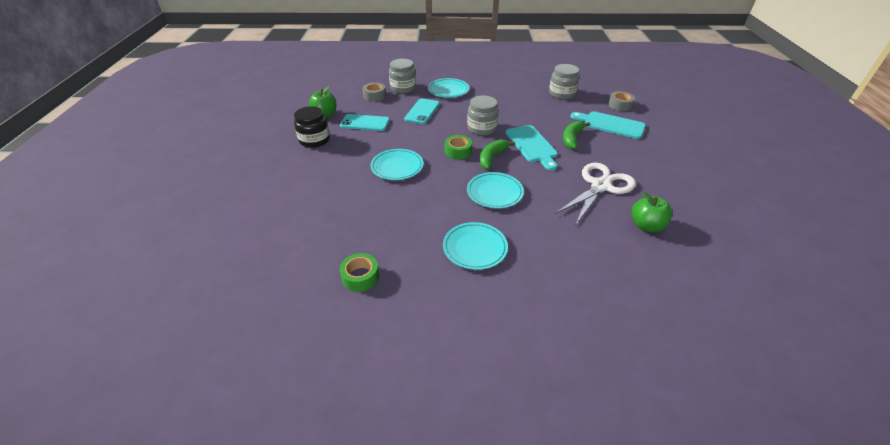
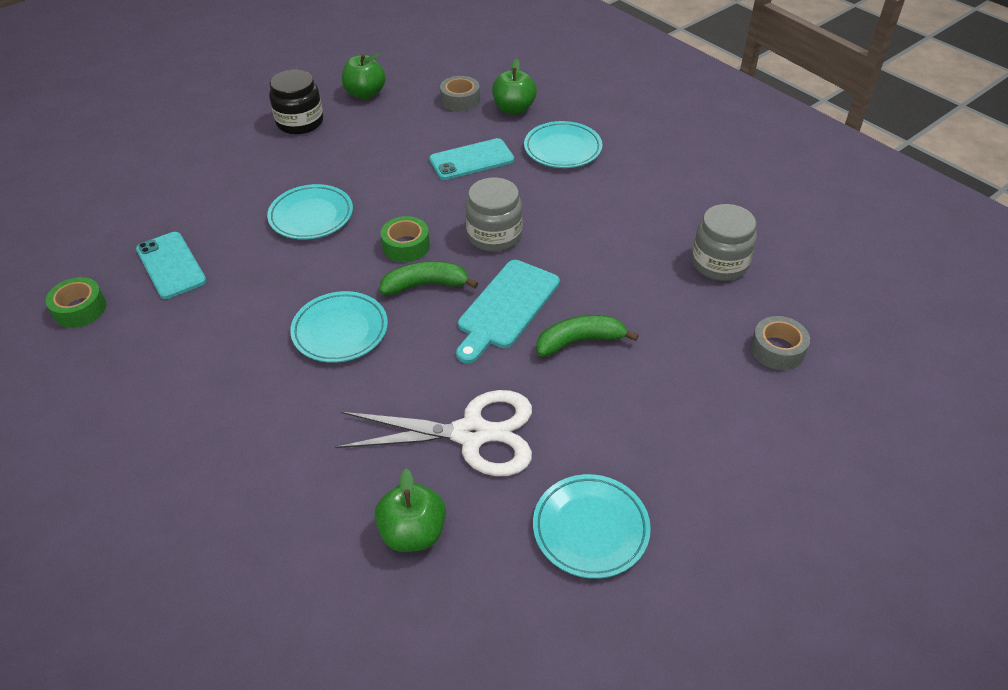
camera: 50 degrees right, 5 degrees up
turquoise phone [340,114,390,131] -> turquoise phone moved to [136,232,206,299]
grey jar [389,59,416,93] -> green apple [492,59,537,114]
turquoise plate [443,222,508,270] -> turquoise plate moved to [533,474,651,579]
turquoise cutting board [570,111,646,139] -> none

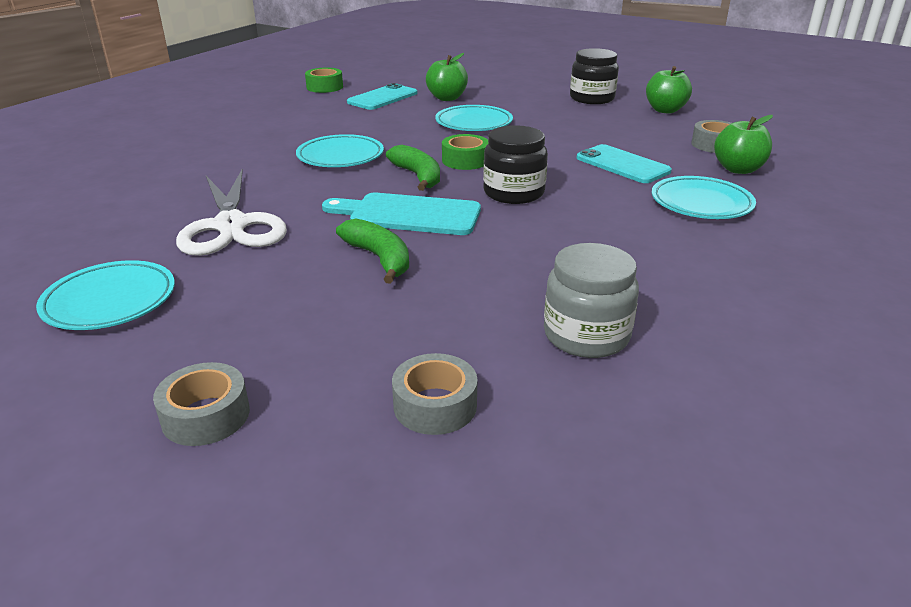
camera: 70 degrees right, 15 degrees down
green apple [375,469,446,552] -> green apple moved to [426,53,468,101]
grey jar [465,177,523,252] -> black jar [483,125,548,204]
none -> grey tape [153,362,250,446]

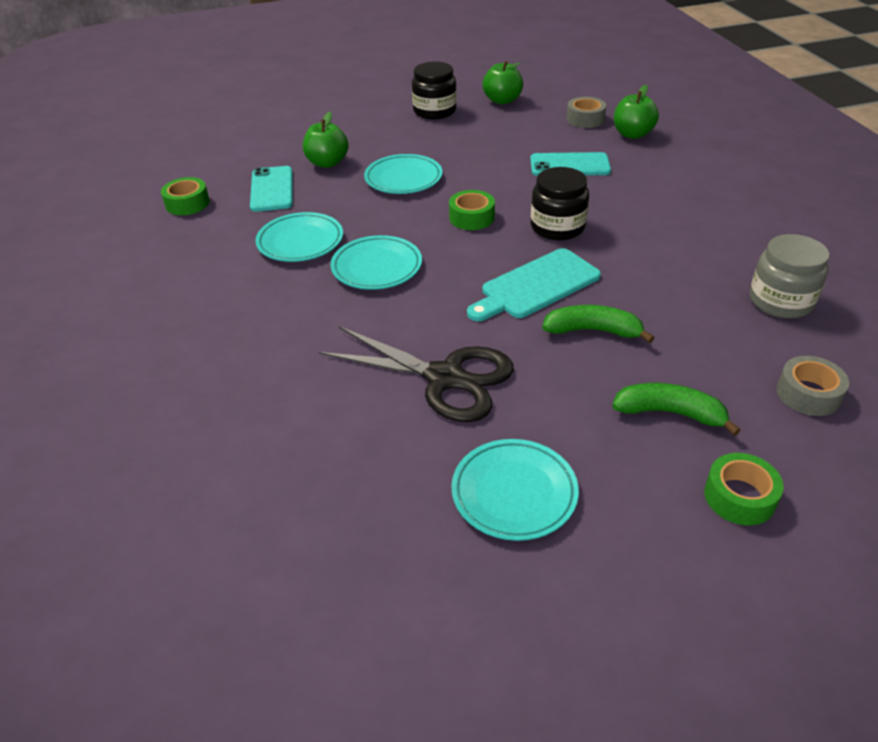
camera: 45 degrees left, 10 degrees up
grey tape [153,362,250,446] -> green tape [704,453,784,525]
white scissors [176,169,287,256] -> black scissors [318,326,514,422]
green banana [386,145,440,191] -> green banana moved to [612,383,740,436]
turquoise plate [652,176,756,219] -> turquoise plate moved to [255,212,343,262]

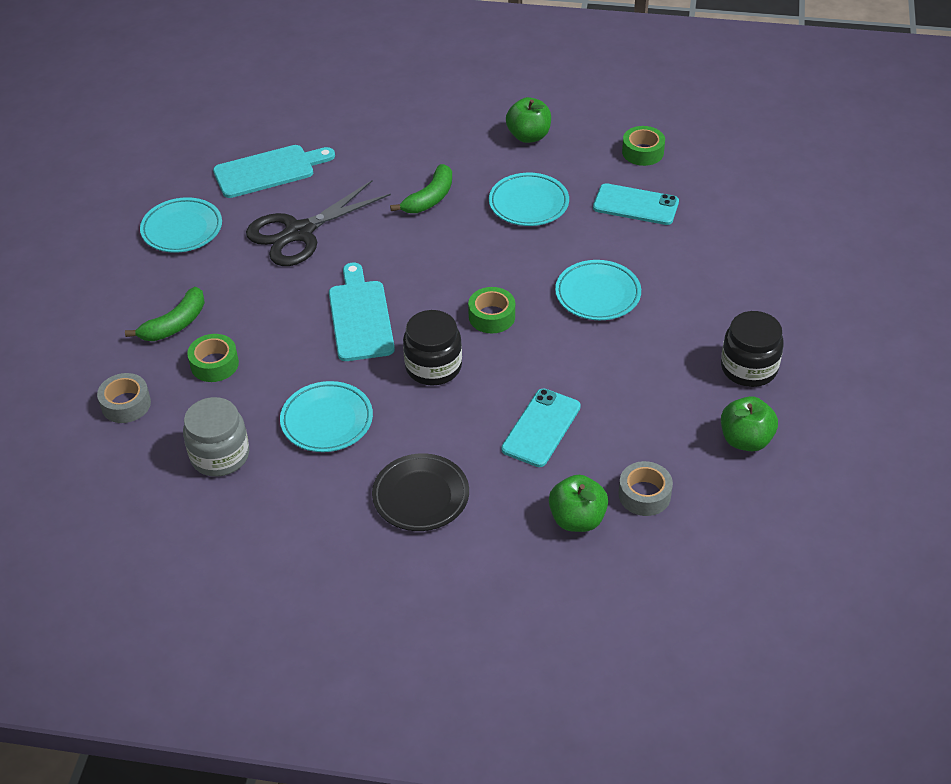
camera: 115 degrees right, 5 degrees up
green apple [303,112,349,168] -> green apple moved to [506,97,551,143]
turquoise plate [330,235,422,290] -> turquoise plate moved to [280,381,373,452]
green banana [542,305,654,343] -> green banana moved to [390,164,452,213]
green tape [704,453,784,525] -> green tape moved to [187,334,239,382]
none -> turquoise cutting board [213,145,335,198]
none -> black plate [372,453,469,531]

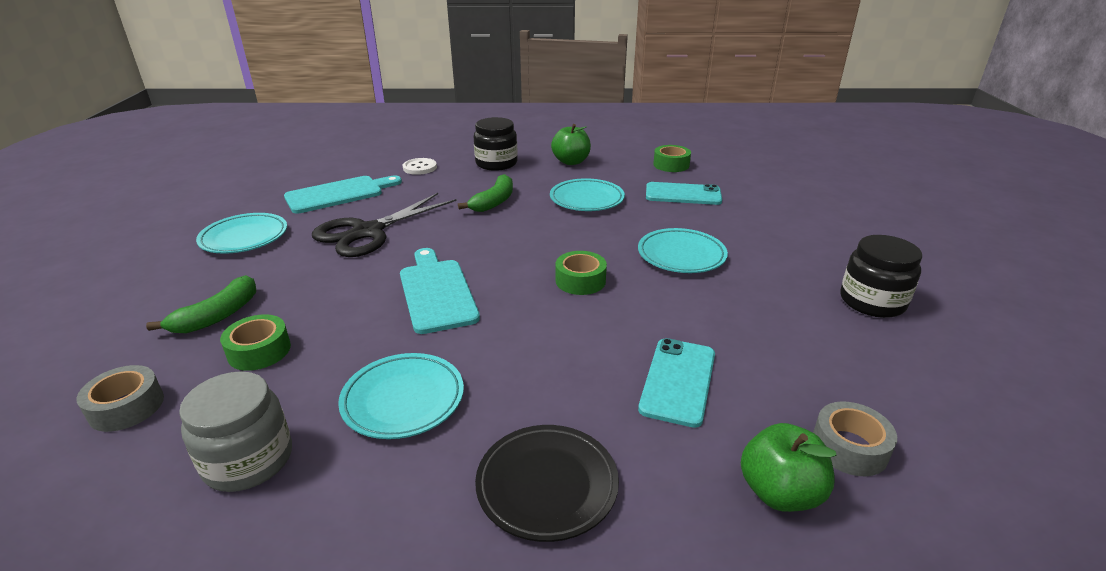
camera: 10 degrees left, 15 degrees down
black jar [403,310,462,386] -> black jar moved to [474,117,518,171]
green apple [721,396,778,451] -> none
none -> white button [403,158,437,175]

